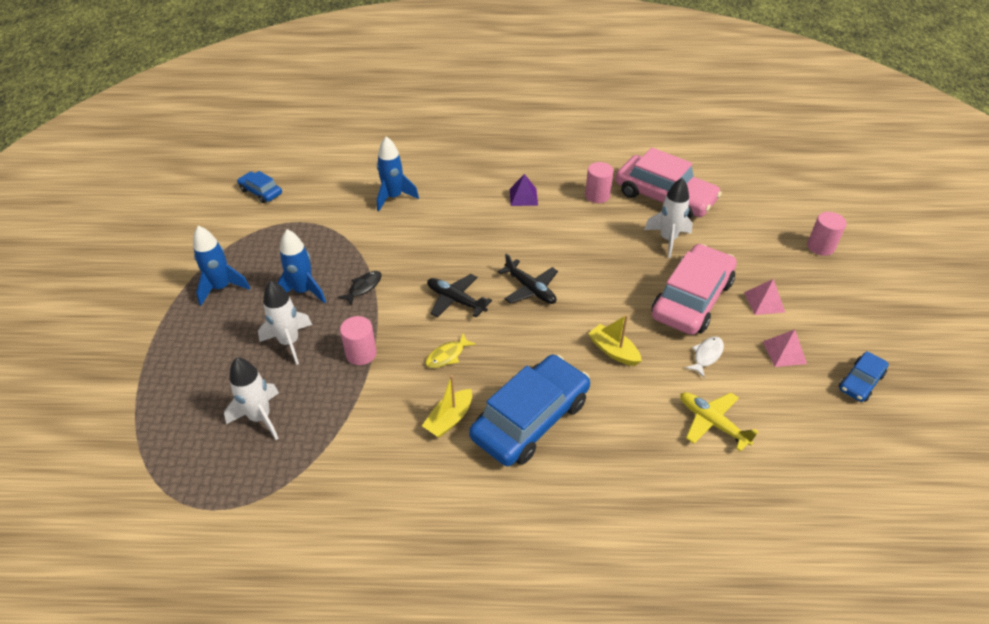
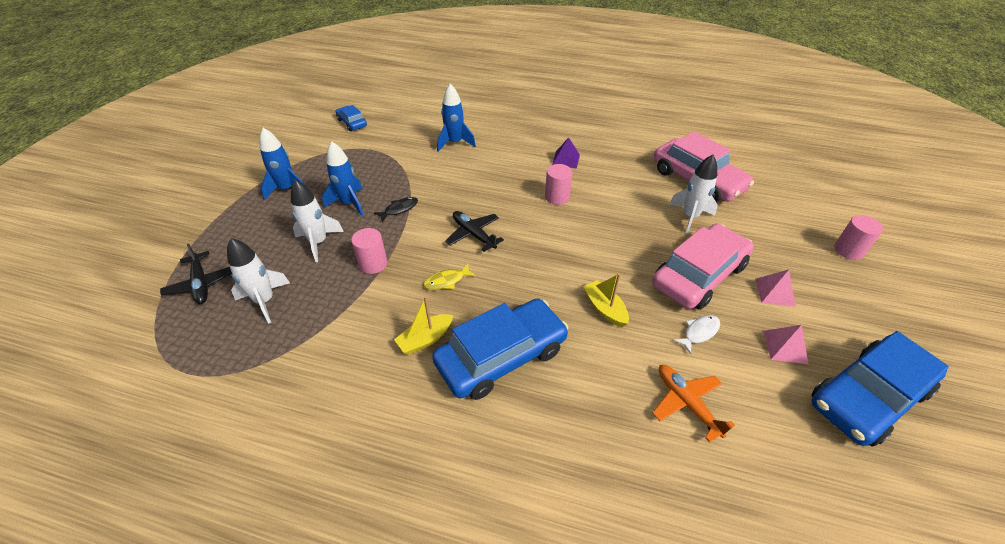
camera: 15 degrees right, 0 degrees up
black plane [498,253,558,304] -> black plane moved to [160,243,232,304]
pink cylinder [585,162,614,203] -> pink cylinder moved to [545,164,573,205]
yellow plane [680,392,758,452] -> orange plane [653,365,735,442]
blue car [839,351,889,402] -> blue car [811,331,949,447], size x2.05

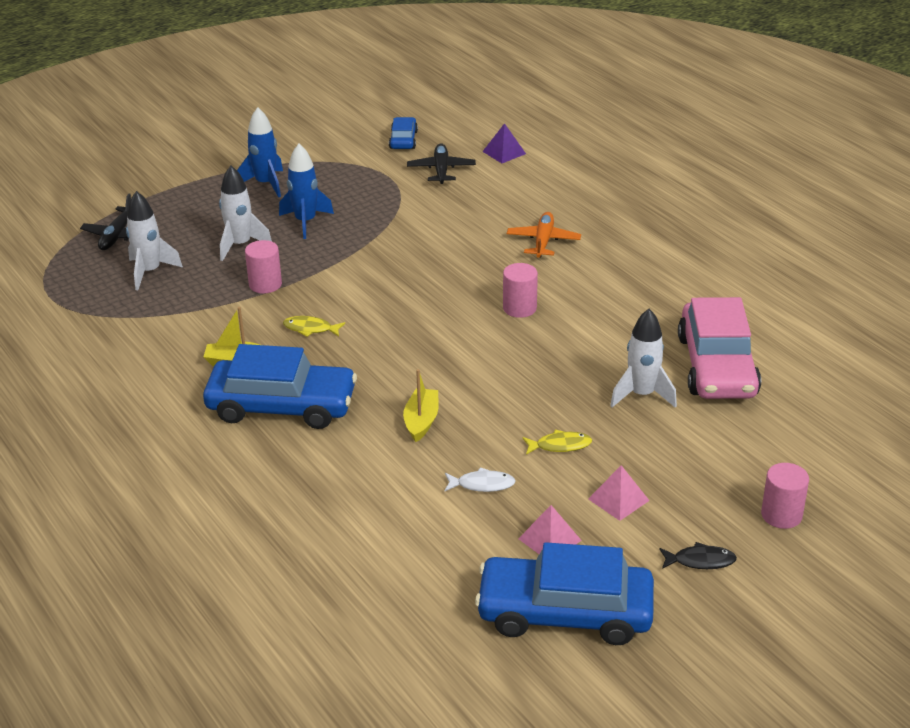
camera: 40 degrees right, 10 degrees down
black fish [374,197,418,222] -> black fish moved to [659,542,737,569]
blue rocket [437,84,476,152] -> none
black plane [445,211,504,252] -> black plane moved to [407,143,476,184]
purple pyramid [552,137,580,169] -> purple pyramid moved to [482,123,526,163]
pink car [652,224,754,310] -> yellow fish [522,430,592,455]
orange plane [653,365,735,442] -> orange plane moved to [507,212,581,258]

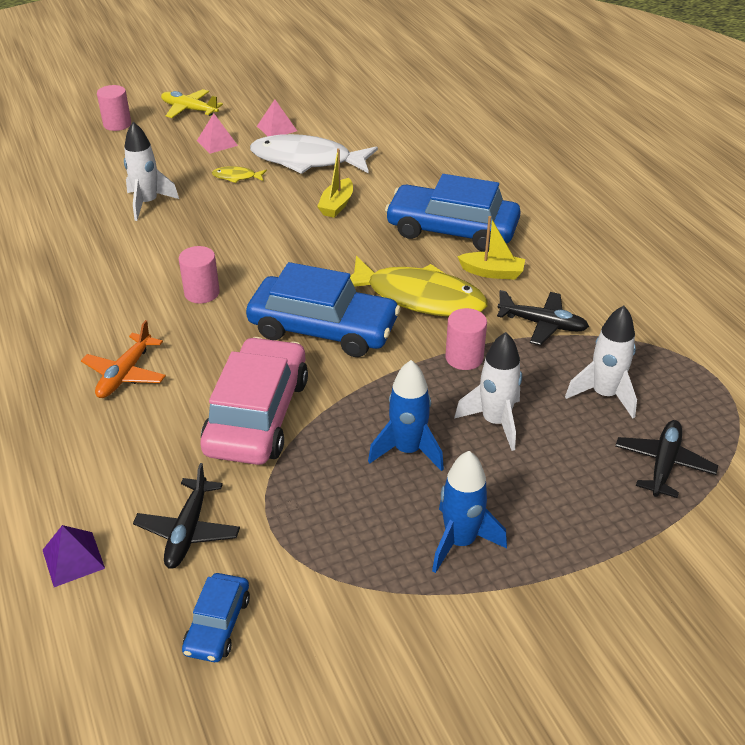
camera: 170 degrees left, 5 degrees up
yellow fish [283,316,345,337] -> yellow fish [350,256,488,317], size x2.40
white fish [445,467,516,492] -> white fish [250,134,378,174], size x2.40
blue car [475,542,654,645] -> blue car moved to [246,262,401,357]
black fish [659,542,737,569] -> yellow plane [161,89,223,118]
pink car [678,297,761,399] -> pink car moved to [200,337,308,465]
none -> black plane [497,290,589,345]

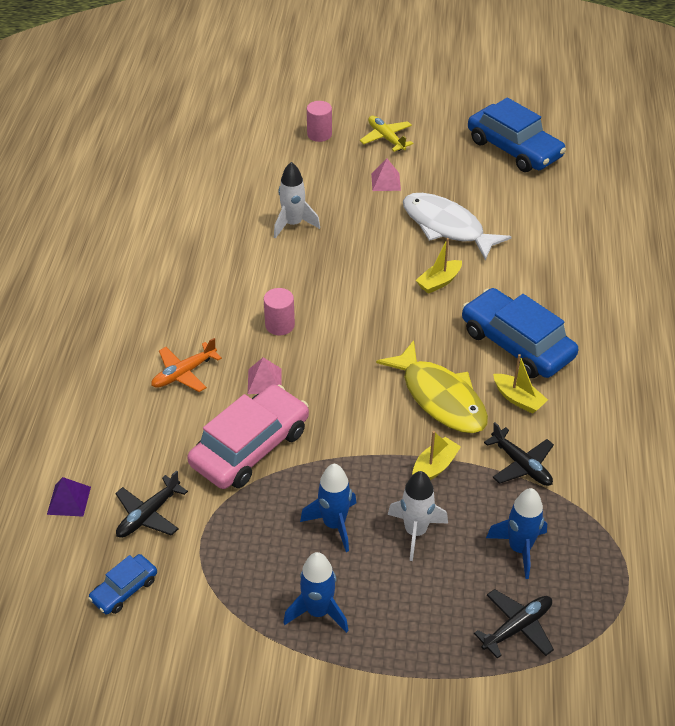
camera: 30 degrees right, 5 degrees up
yellow fish [212,166,267,183] -> none
blue car [246,262,401,357] -> blue car moved to [468,98,566,172]
pink pyramid [257,100,297,136] -> pink pyramid moved to [248,357,282,394]
pink cylinder [446,308,487,370] -> yellow boat [412,431,461,480]
white rocket [565,306,637,418] -> blue rocket [486,488,547,579]

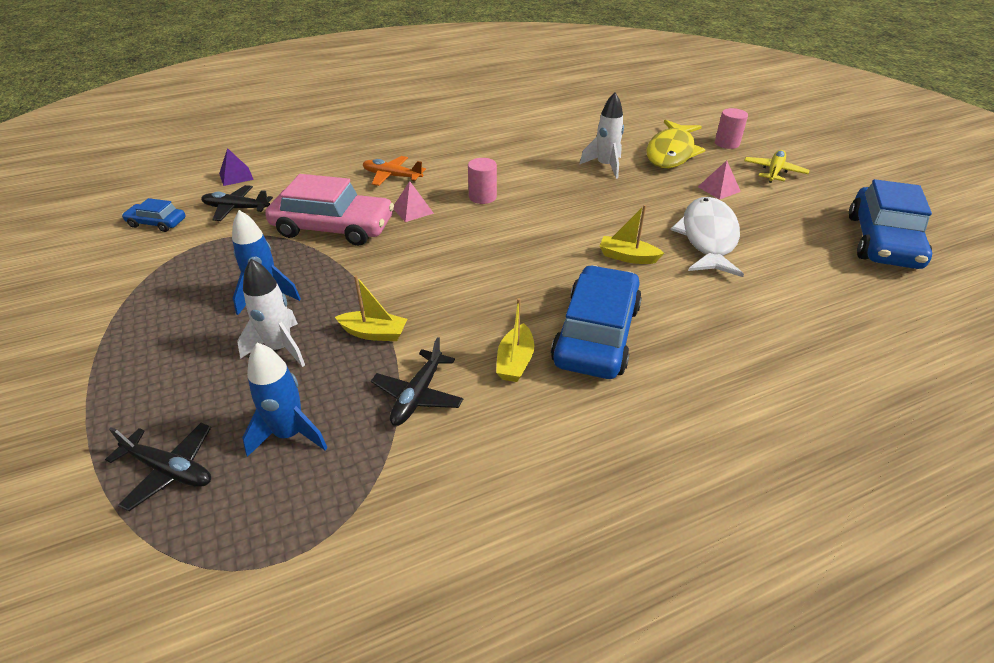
camera: 60 degrees right, 5 degrees down
blue rocket [283,552,348,633] -> none
yellow fish [376,340,488,433] -> yellow fish moved to [646,120,706,168]

